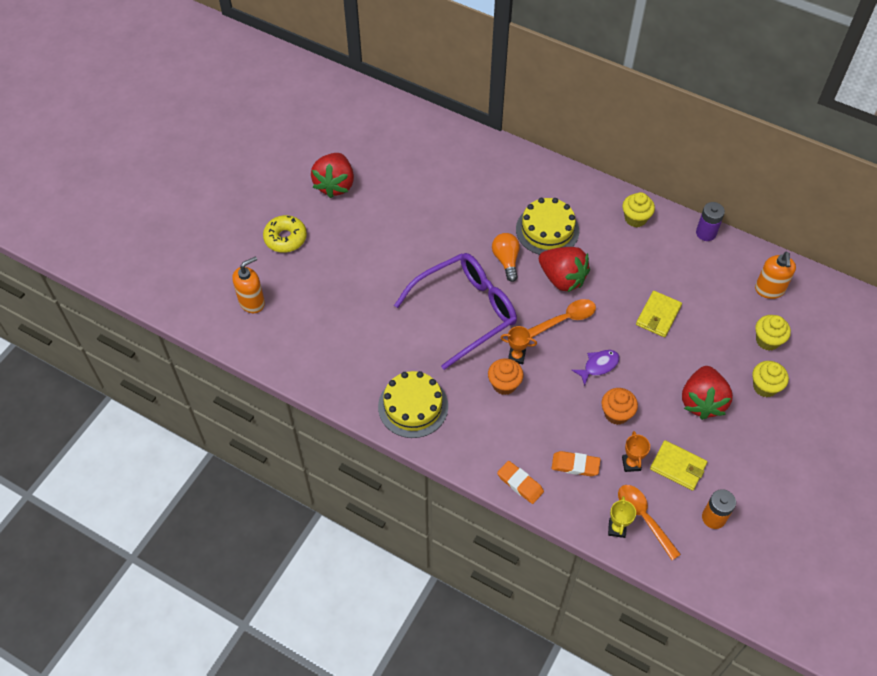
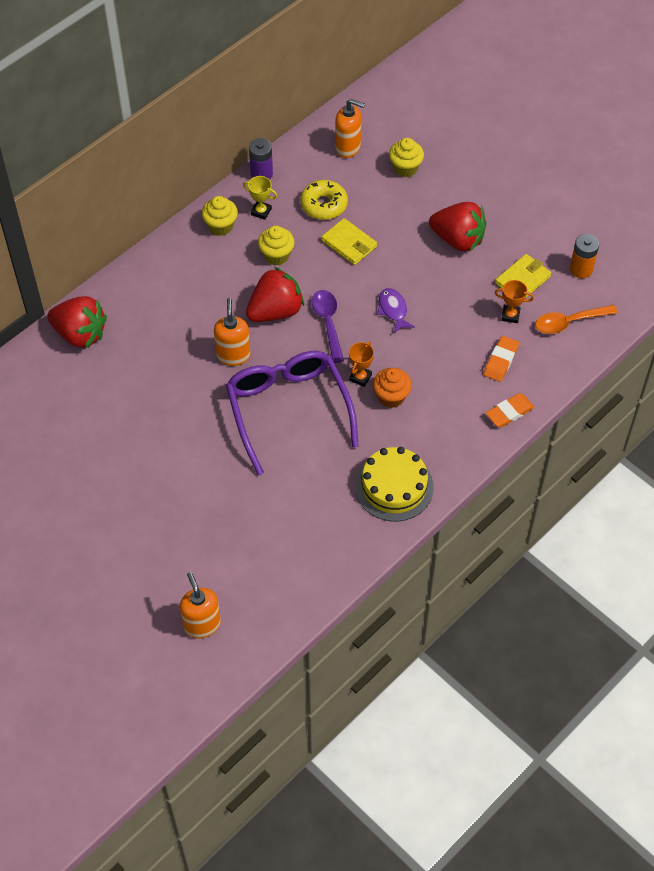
camera: 75 degrees left, 0 degrees up
yellow donut [263,215,307,253] -> yellow donut moved to [300,180,348,220]
red strawberry [311,153,354,198] -> red strawberry moved to [47,296,107,348]
orange light bulb [492,233,520,282] -> orange soap dispenser [214,298,251,366]
yellow cake [516,198,579,255] -> none
orange spoon [528,299,596,338] -> purple spoon [311,290,344,363]
orange cupcake [602,388,638,425] -> none
yellow trophy [608,496,636,538] -> yellow trophy moved to [243,176,277,220]
yellow cupcake [752,361,789,397] -> yellow cupcake moved to [258,226,295,265]

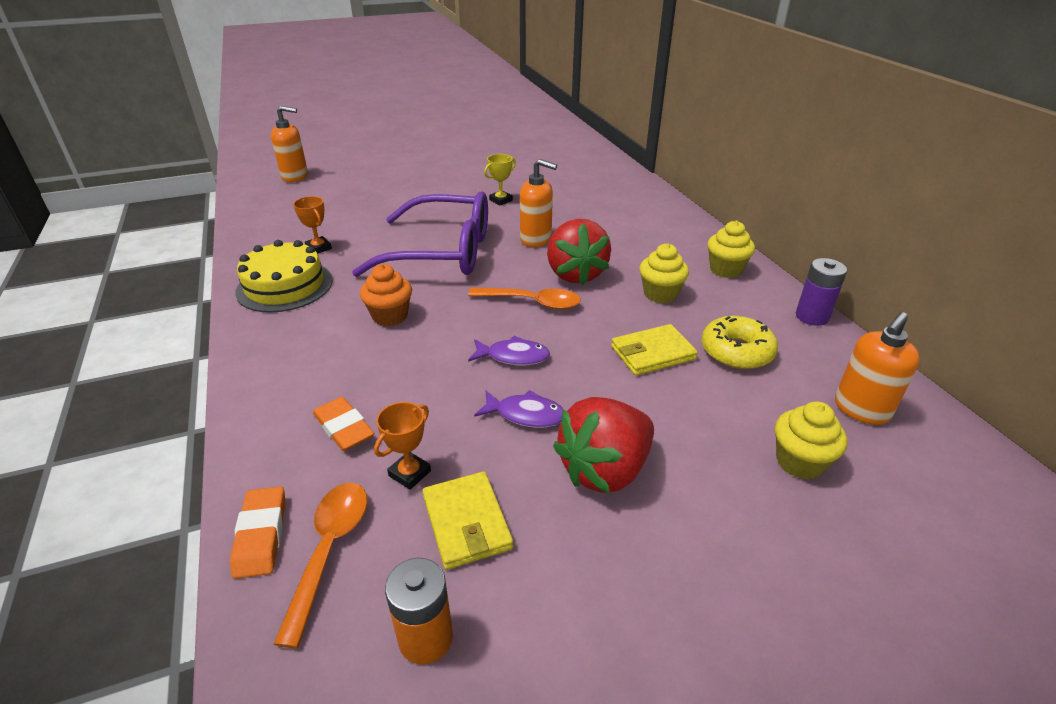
camera: 115 degrees right, 20 degrees down
red strawberry [47,296,107,348] -> none
yellow trophy [243,176,277,220] -> yellow trophy moved to [484,154,516,205]
purple spoon [311,290,344,363] -> orange spoon [468,288,581,310]
orange trophy [349,342,374,387] -> orange trophy moved to [293,196,332,254]
orange eraser [486,393,535,427] -> orange eraser moved to [230,486,286,579]
none -> purple fish [474,390,563,428]

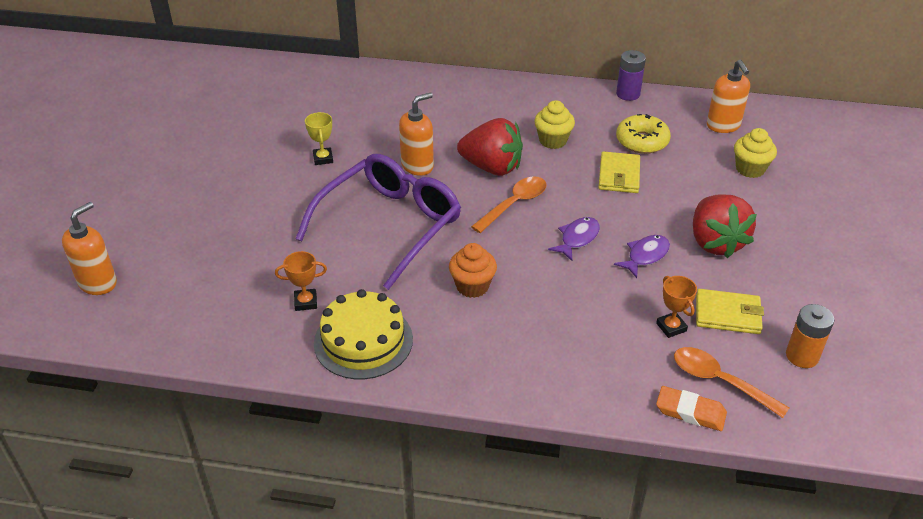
camera: 60 degrees left, 5 degrees up
orange eraser [313,397,374,451] -> none
yellow cupcake [707,221,755,278] -> none

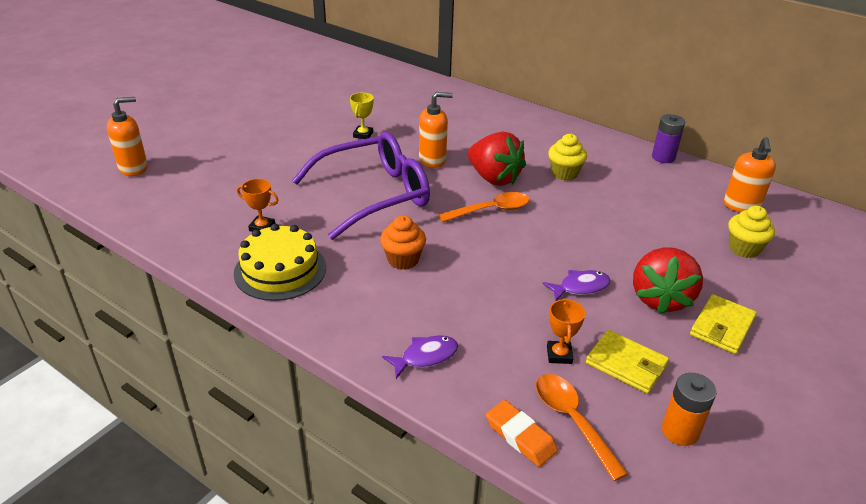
camera: 25 degrees right, 5 degrees down
purple fish [548,217,600,261] -> purple fish moved to [382,335,458,379]
yellow wallet [598,151,640,193] -> yellow wallet moved to [690,294,757,354]
yellow donut [616,114,671,154] -> none

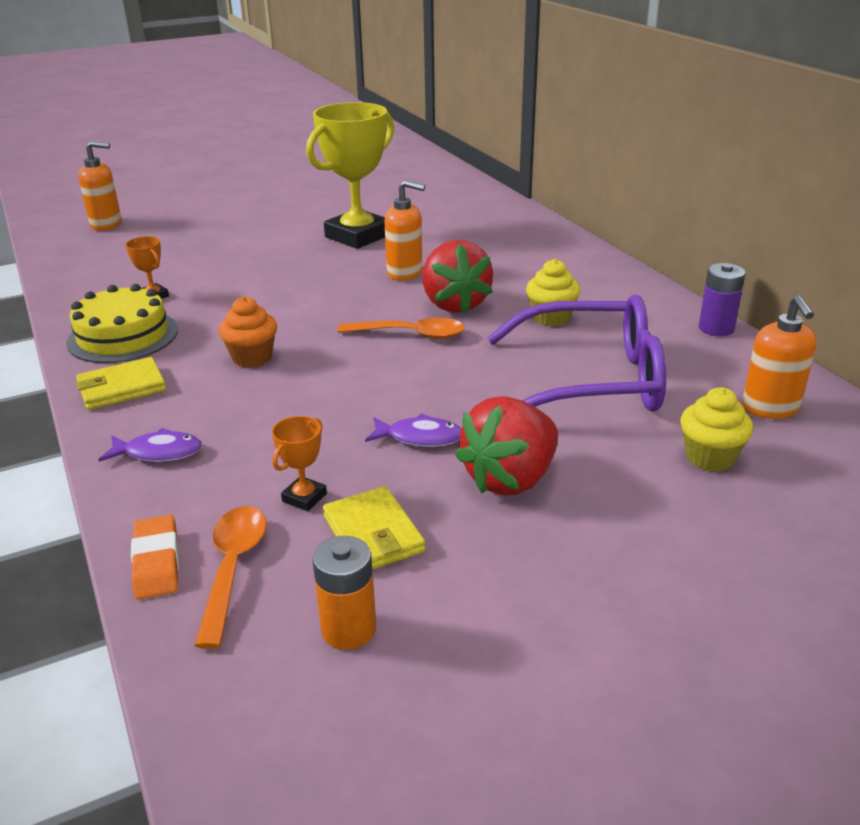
camera: 30 degrees right, 5 degrees down
purple glasses [292,132,430,240] -> purple glasses moved to [487,295,666,412]
yellow trophy [350,92,374,139] -> yellow trophy [306,102,394,249], size x2.42
yellow wallet [690,294,757,354] -> yellow wallet moved to [76,357,166,410]
orange soap dispenser [724,137,776,212] -> orange soap dispenser turned 45 degrees counterclockwise [742,295,817,419]

